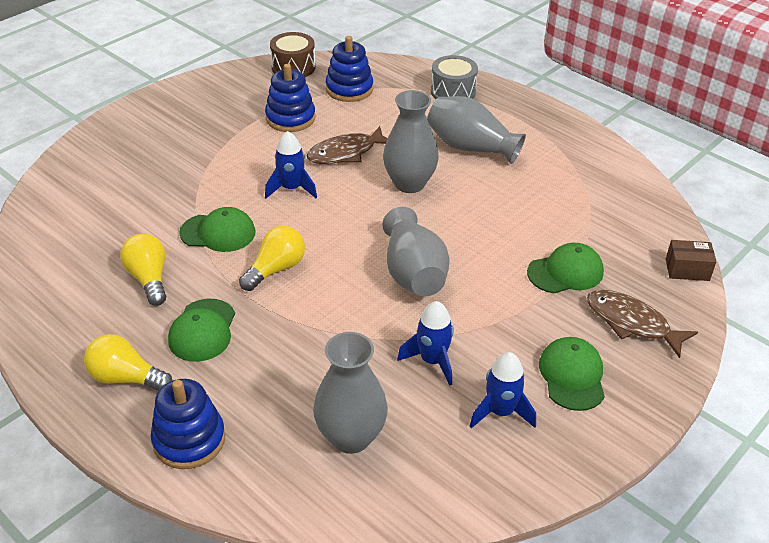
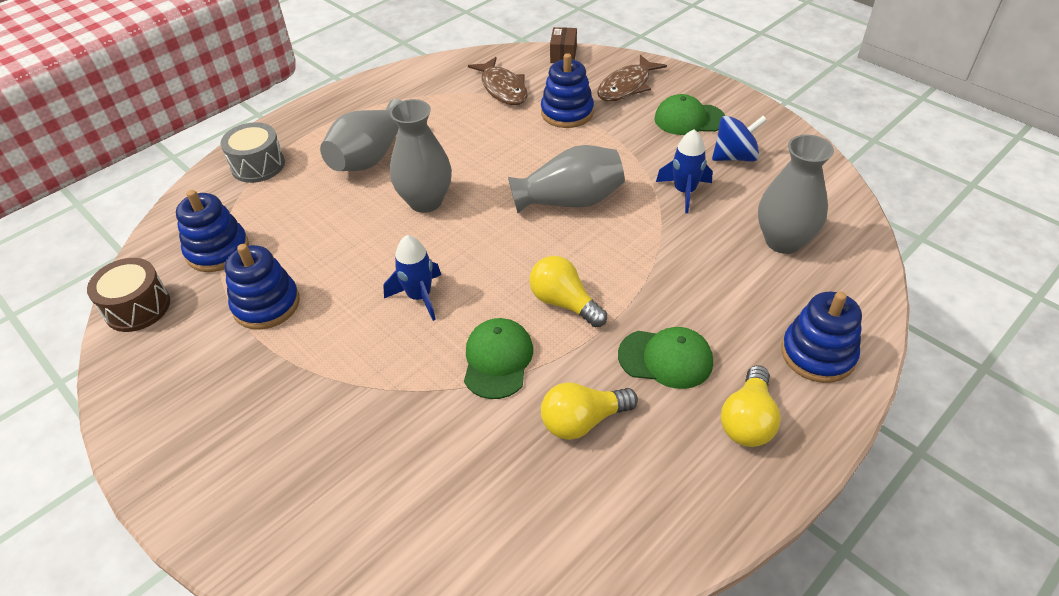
camera: 85 degrees left, 5 degrees up
brown fish [307,126,388,164] -> brown fish moved to [468,57,527,105]
blue rocket [470,352,536,428] -> blue spinning top [712,116,767,162]
green cap [527,243,604,293] -> blue stacking toy [541,53,594,128]

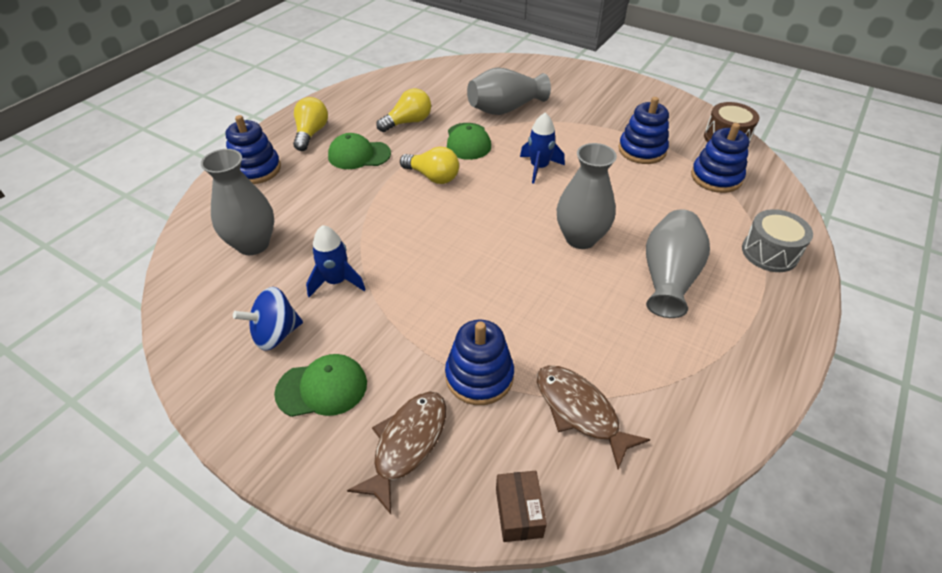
camera: 165 degrees right, 0 degrees up
grey vase [508,145,625,213] -> grey vase moved to [467,68,551,115]

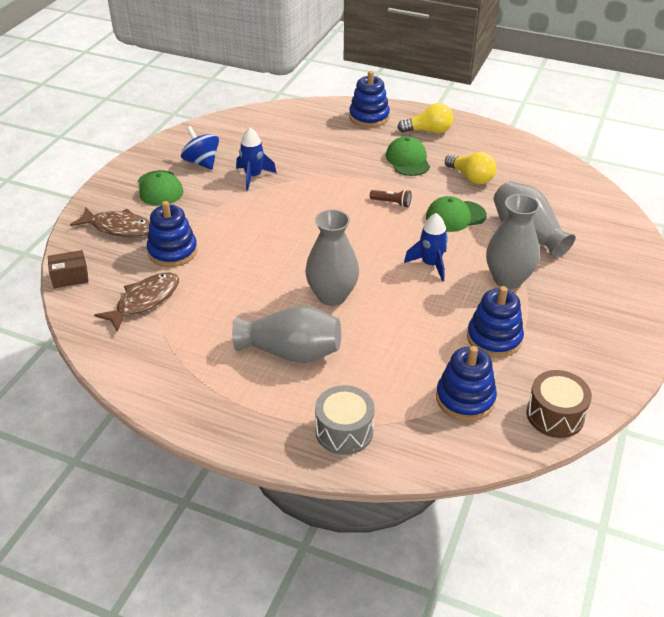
camera: 80 degrees right, 5 degrees down
grey vase [201,149,274,255] -> grey vase moved to [486,194,540,289]
yellow light bulb [400,147,459,184] -> brown flashlight [370,189,412,208]

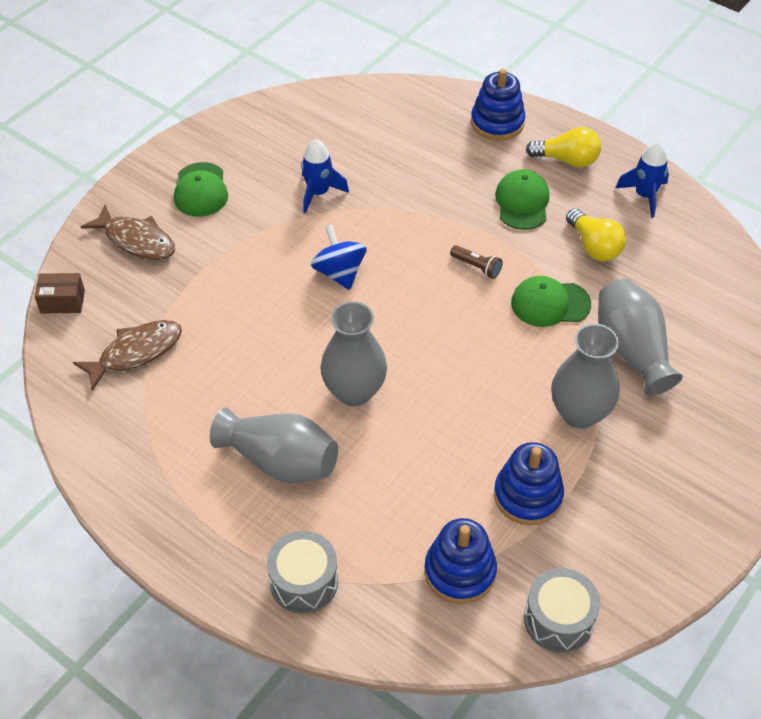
camera: 15 degrees right, 10 degrees up
blue stacking toy [147,201,198,267] -> none
blue spinning top [181,126,219,170] -> blue spinning top moved to [311,225,367,290]
blue rocket [404,213,448,281] -> blue rocket moved to [616,142,669,218]
brown drum [527,370,592,438] -> grey drum [524,568,600,653]

